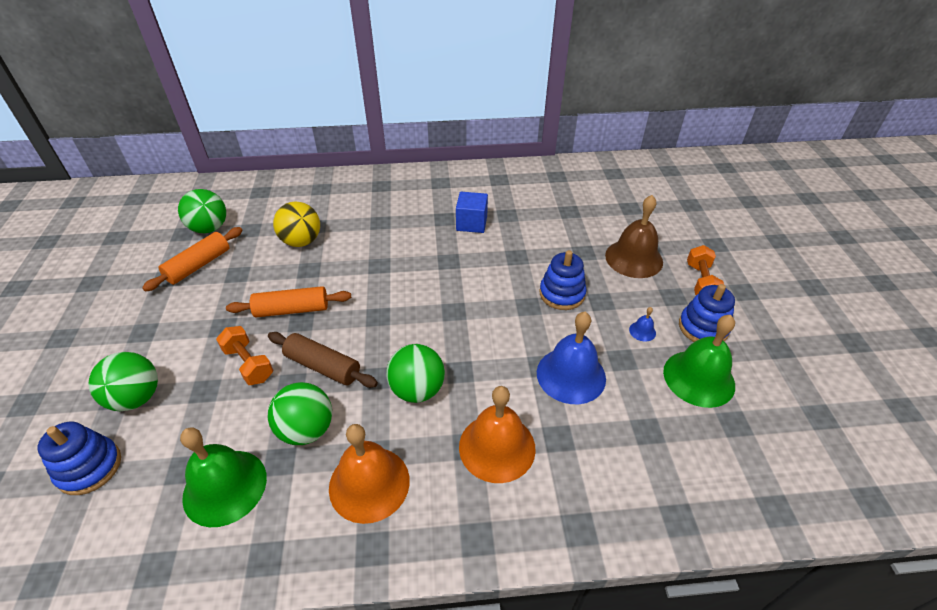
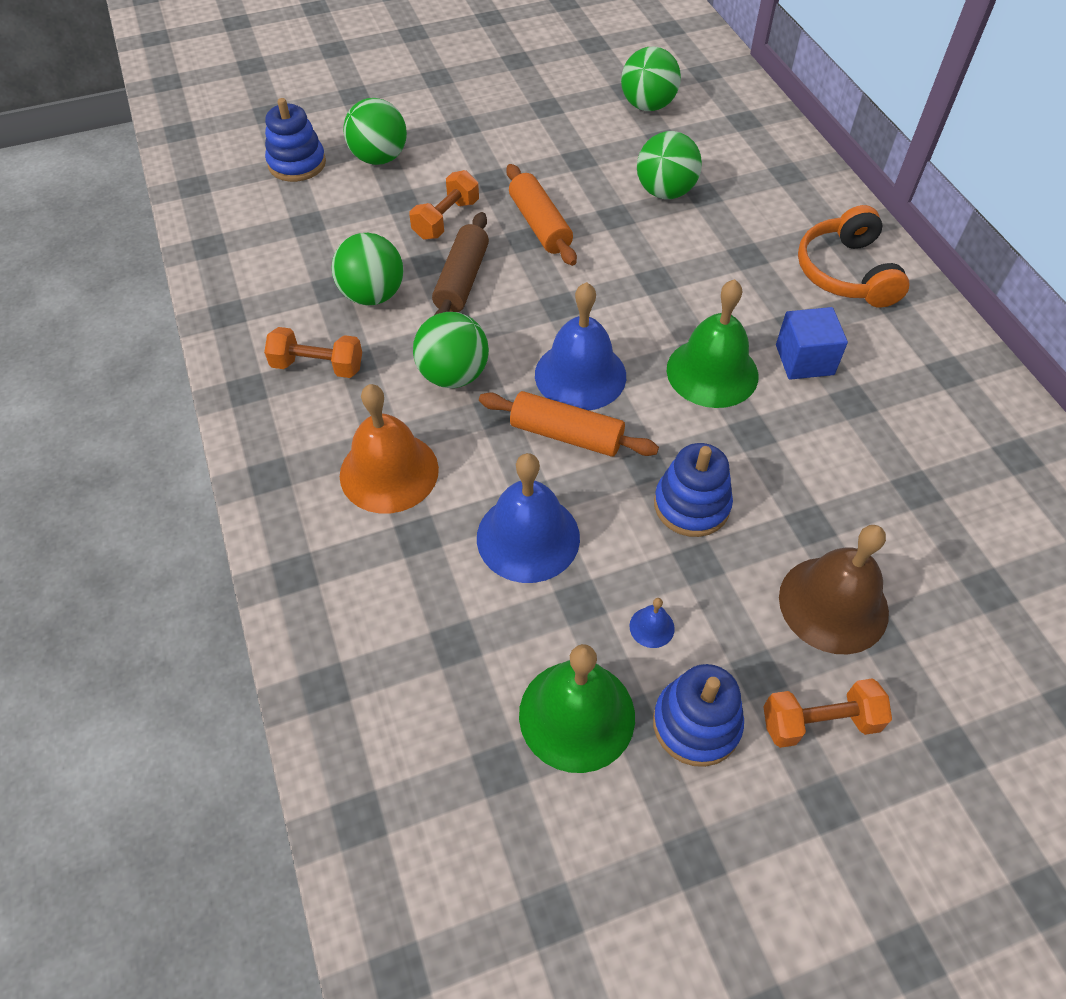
camera: 75 degrees right, 10 degrees up
orange rolling pin [142,227,242,292] -> orange rolling pin moved to [479,391,659,457]
green bell [180,427,267,527] -> green bell moved to [667,279,758,408]
yellow ball [273,201,320,247] -> green ball [637,131,702,199]
orange bell [329,424,410,524] -> orange dumbbell [264,327,362,378]
none -> blue bell [535,282,626,411]
none -> orange headphones [798,205,910,308]

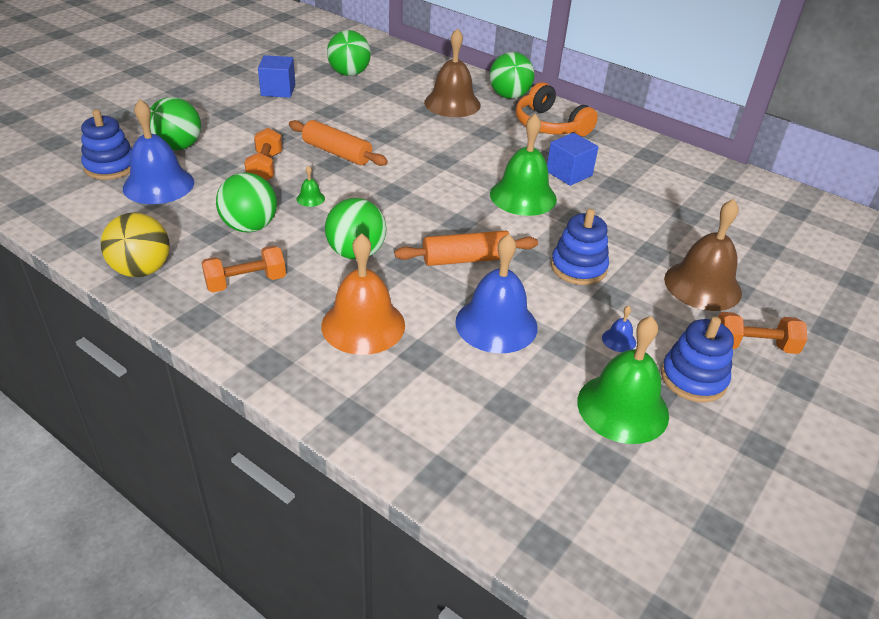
camera: 35 degrees left, 15 degrees down
brown rolling pin [432,212,489,315] -> green bell [297,165,325,207]
blue bell [535,282,626,411] -> blue bell moved to [123,99,194,204]
green ball [637,131,702,199] -> green ball moved to [489,52,534,99]
orange dumbbell [763,678,892,748] -> orange dumbbell turned 45 degrees clockwise [718,312,808,354]
none -> yellow ball [101,212,170,277]
none -> blue cube [258,55,295,98]
none -> brown bell [424,28,481,117]

